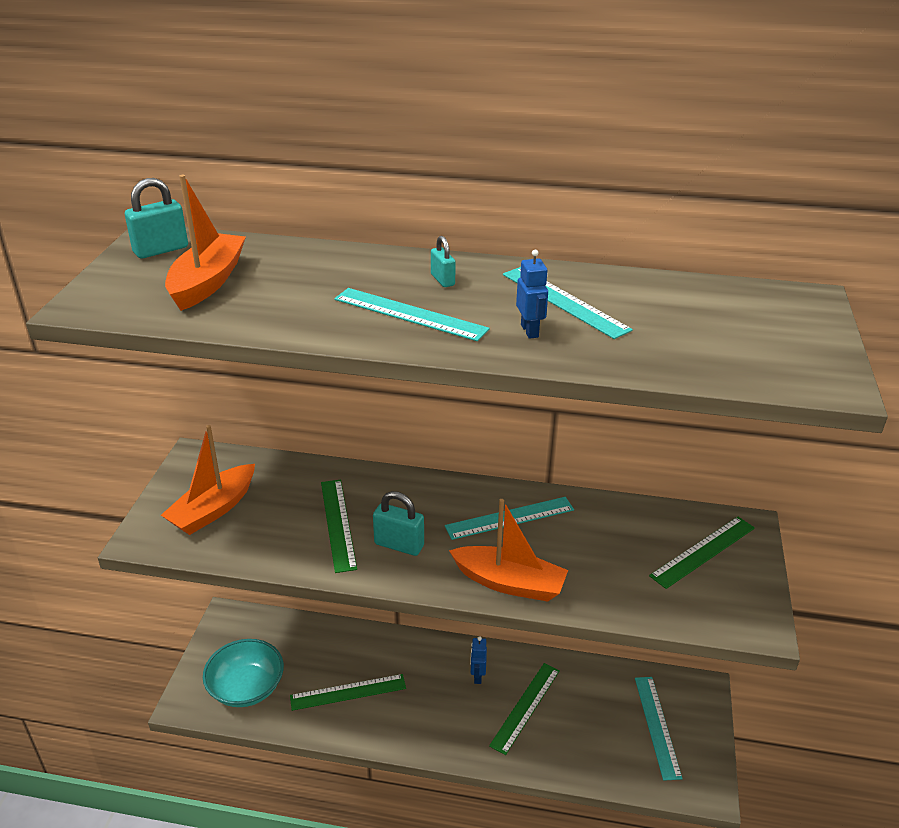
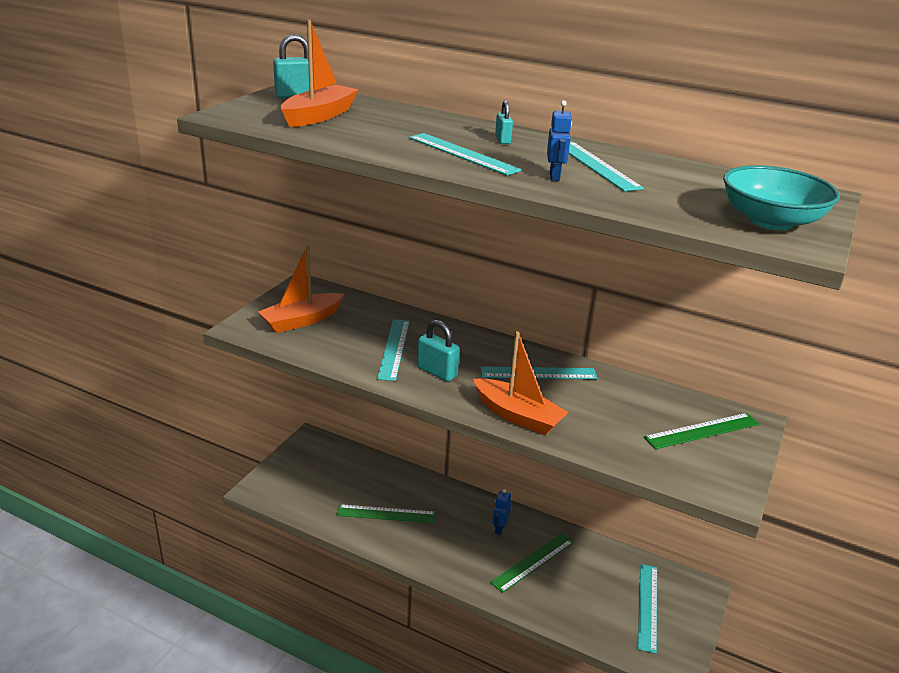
camera: 15 degrees right, 5 degrees down
turquoise bowl [203,639,284,707] -> turquoise bowl moved to [723,165,840,230]
green ruler [321,480,357,573] -> turquoise ruler [377,319,410,381]

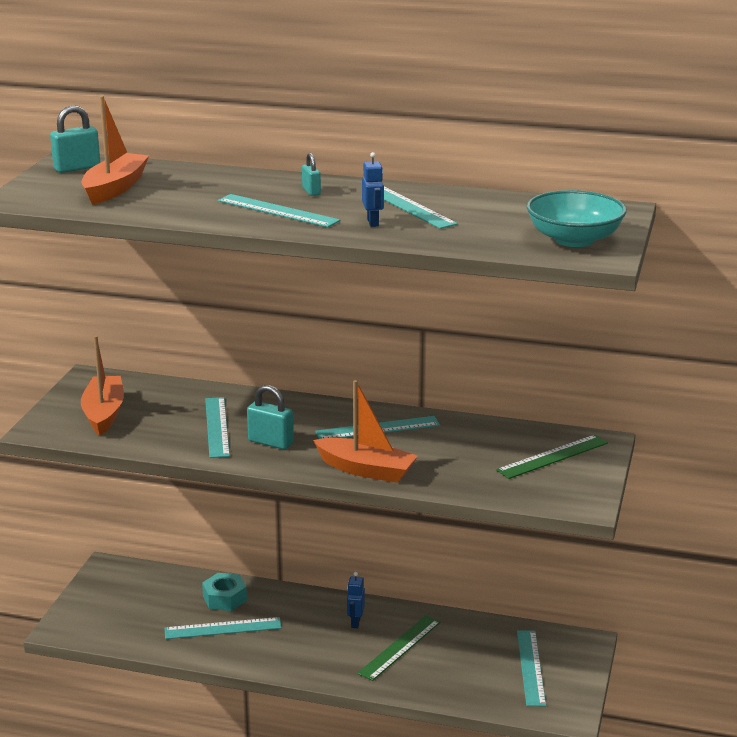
camera: 10 degrees left, 5 degrees down
orange boat [258,245,344,333] -> orange boat turned 135 degrees clockwise [81,336,124,436]
green ruler [336,504,437,523] -> turquoise ruler [165,617,282,639]
none -> turquoise nut [202,573,247,611]

